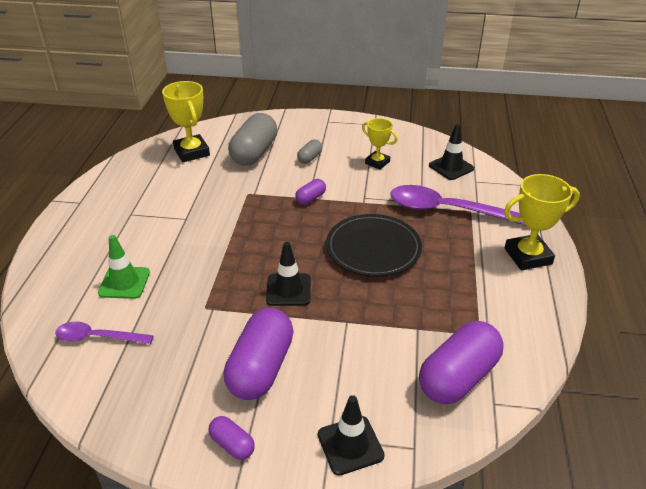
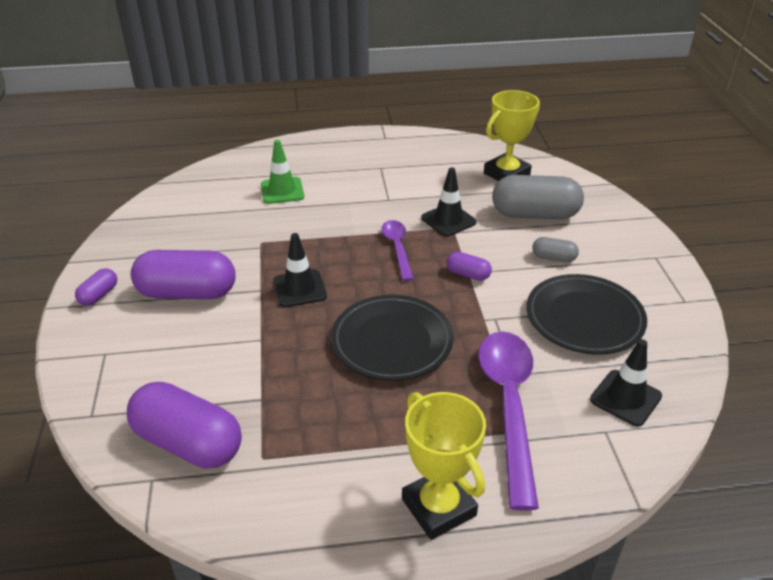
camera: 75 degrees right, 0 degrees up
purple spoon [55,322,154,344] -> purple spoon moved to [381,220,414,281]
black traffic cone [318,395,385,476] -> black traffic cone moved to [421,167,477,237]
yellow trophy [362,118,397,169] -> black plate [526,274,647,354]

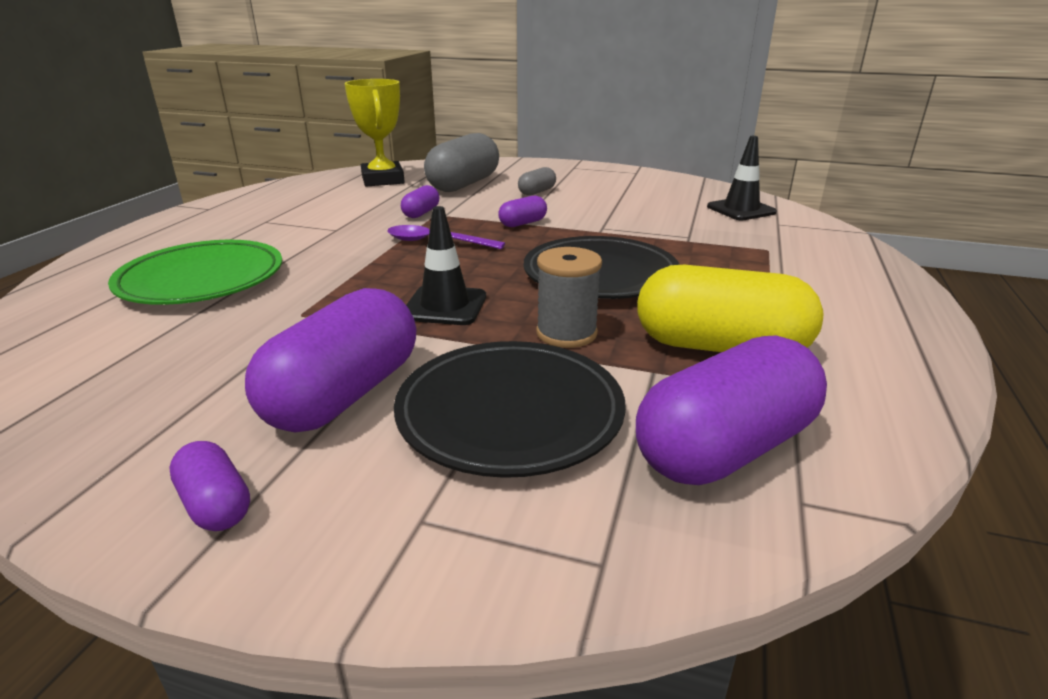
camera: 65 degrees left, 10 degrees down
green traffic cone [261,140,304,204] -> green plate [108,240,282,305]
yellow trophy [402,392,486,540] -> none
black traffic cone [421,167,477,237] -> purple capsule [401,185,439,218]
purple spoon [478,331,539,510] -> none
black plate [526,274,647,354] -> black plate moved to [394,341,626,478]
none -> grey spool [536,247,602,348]
none -> yellow capsule [637,265,823,352]

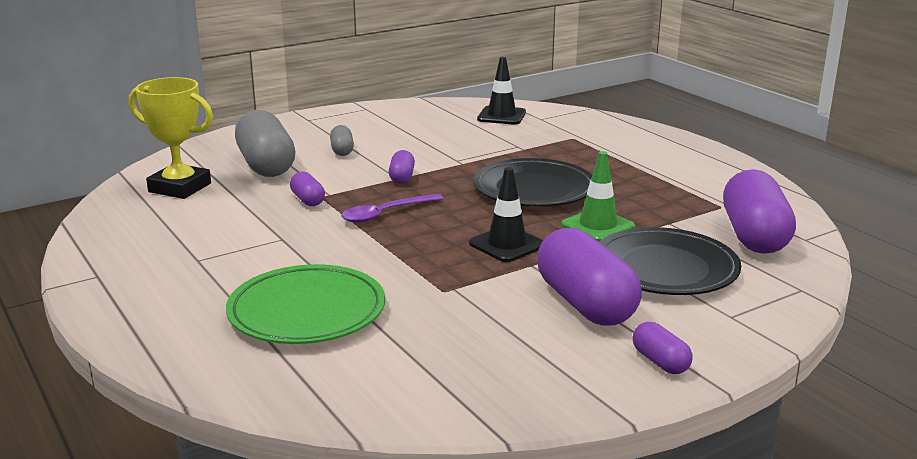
camera: 50 degrees left, 5 degrees down
purple capsule [169,441,250,531] -> purple capsule turned 60 degrees clockwise [632,322,693,374]
grey spool [536,247,602,348] -> green traffic cone [561,151,635,242]
yellow capsule [637,265,823,352] -> none

